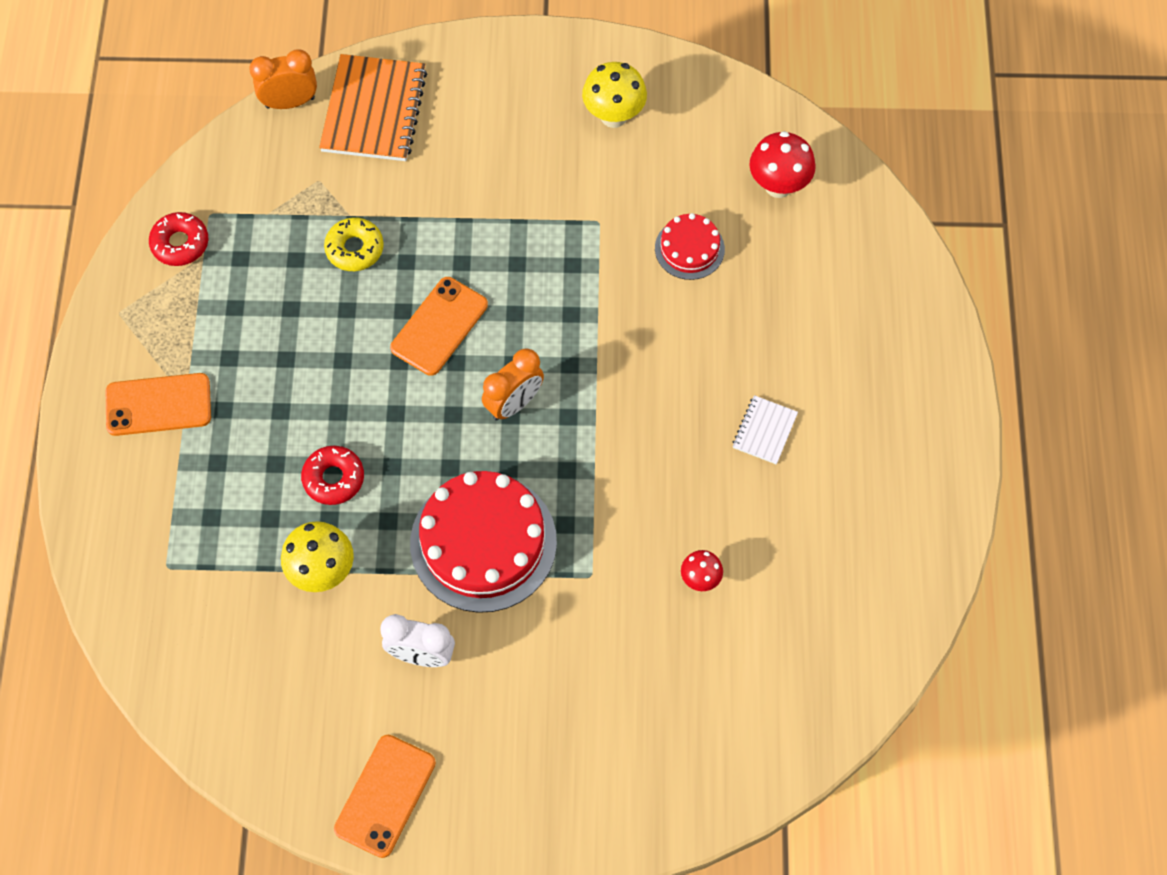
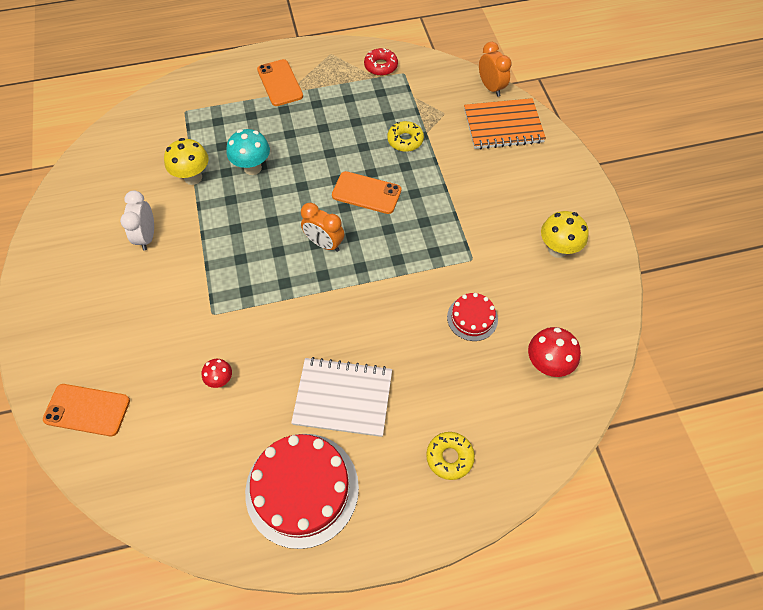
camera: 75 degrees right, 5 degrees down
red donut [301,446,364,505] -> turquoise mushroom [227,129,270,175]
orange phone [334,735,436,858] -> orange phone moved to [43,384,130,436]
red cake [410,471,557,613] -> red cake moved to [245,434,359,549]
white notebook [733,395,798,464] -> white notebook [291,357,392,437], size x2.00
none -> yellow donut [426,432,475,480]

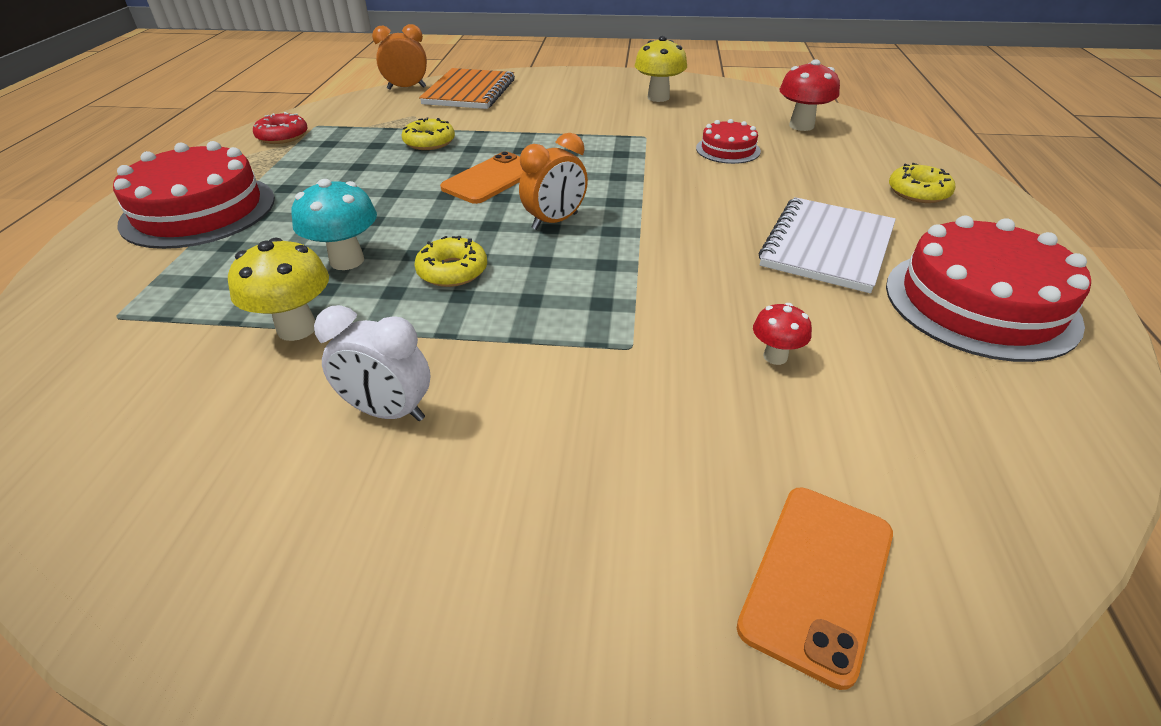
camera: 70 degrees left, 20 degrees down
orange phone [257,59,303,106] -> red cake [113,141,275,249]
none -> yellow donut [414,236,487,287]

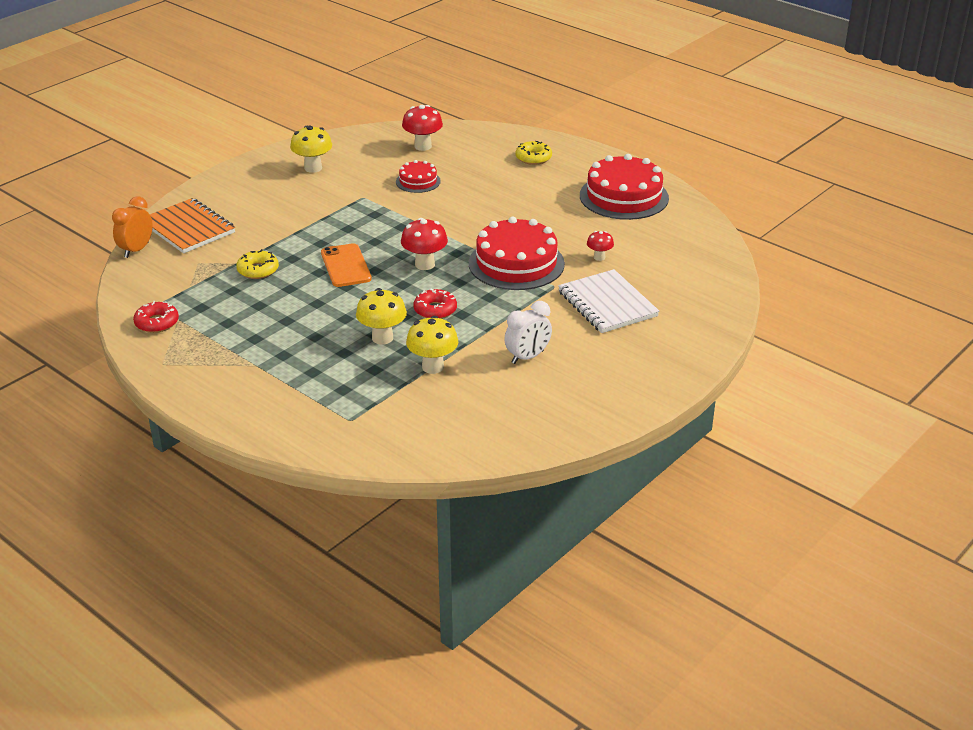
camera: 55 degrees left, 5 degrees down
red cake [113,141,275,249] -> red cake moved to [469,217,565,290]
turquoise mushroom [291,179,377,270] -> yellow mushroom [356,288,407,345]
yellow donut [414,236,487,287] -> red donut [413,289,457,319]
orange clock [519,133,588,230] -> red mushroom [401,218,448,270]
orange phone [737,487,893,690] -> none
white notebook [758,197,896,293] -> white notebook moved to [558,269,659,333]

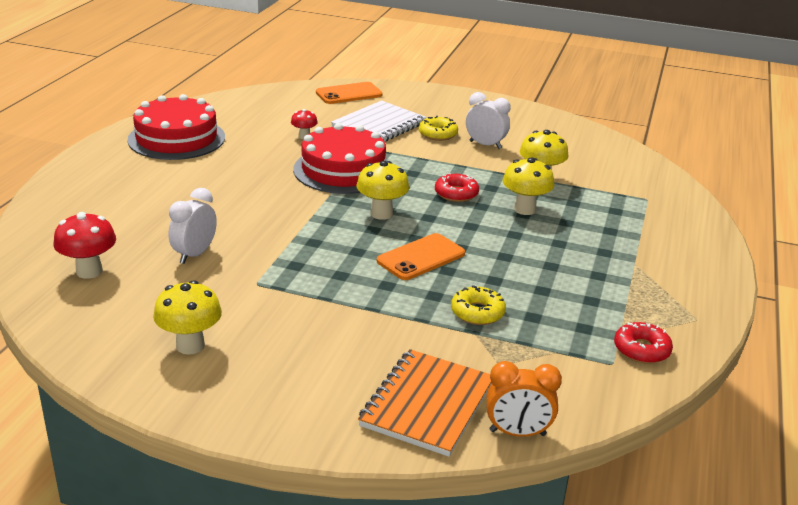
camera: 115 degrees left, 5 degrees down
red cake [396,160,441,193] -> white clock [169,188,217,264]
red mushroom [401,218,448,270] -> yellow mushroom [356,161,409,220]
yellow donut [516,141,552,165] -> yellow donut moved to [419,116,458,141]
none -> orange phone [316,82,383,104]

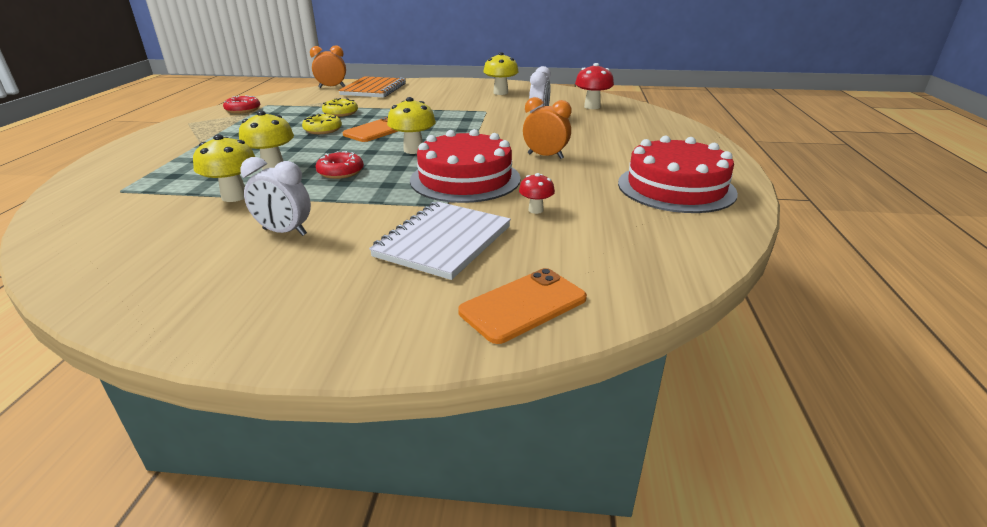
camera: 170 degrees right, 0 degrees up
yellow donut [419,116,458,141] -> yellow donut moved to [302,113,342,134]
none -> orange clock [523,97,572,159]

